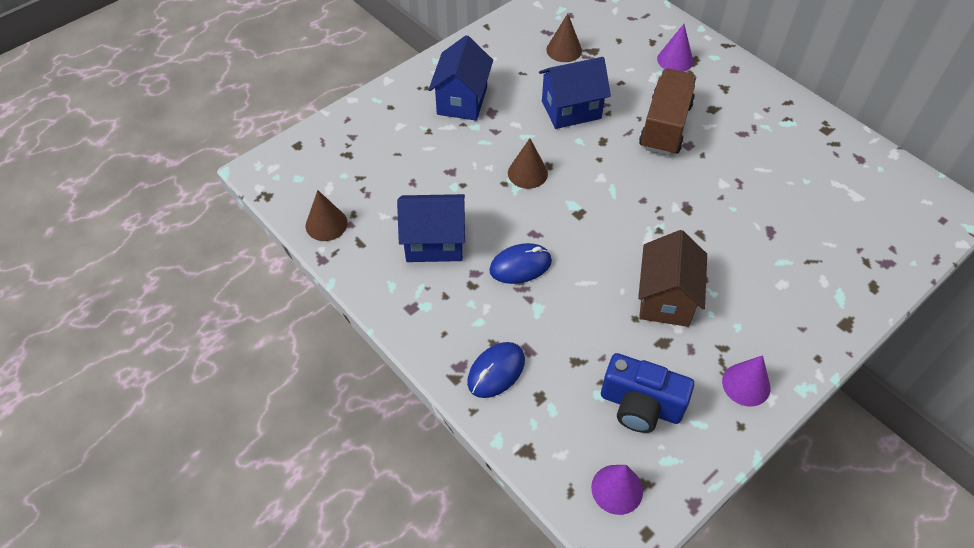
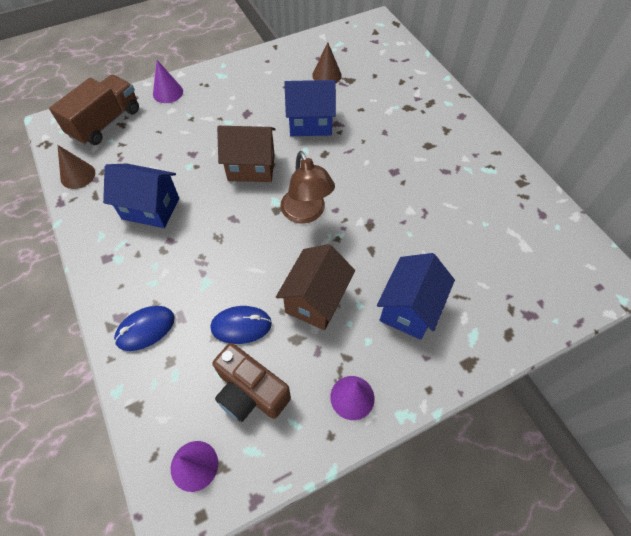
camera: 15 degrees right, 5 degrees up
blue house [428,35,493,121] -> blue house moved to [377,253,455,340]
blue mouse [489,243,552,284] -> blue mouse moved to [210,306,272,344]
brown cone [508,138,548,189] -> brown house [217,126,276,182]
blue camera [601,353,694,433] -> brown camera [213,343,291,422]
brown truck [639,68,696,156] -> brown truck moved to [49,75,139,145]
purple cone [657,24,693,72] -> purple cone moved to [153,60,183,103]
none -> brown lamp [281,151,335,223]

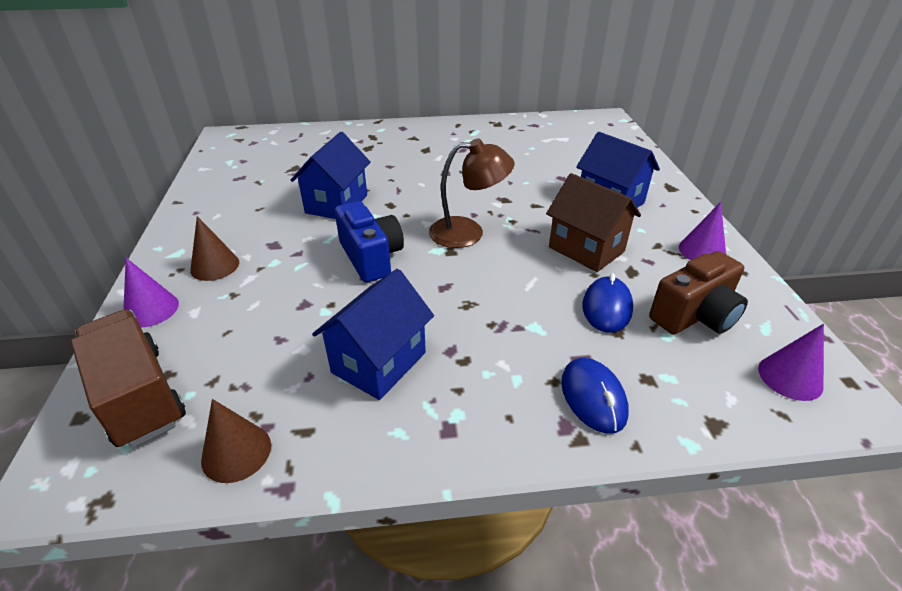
camera: 70 degrees left, 20 degrees down
brown house [217,126,276,182] -> blue camera [335,201,404,283]
brown cone [312,42,342,83] -> brown cone moved to [190,216,239,281]

